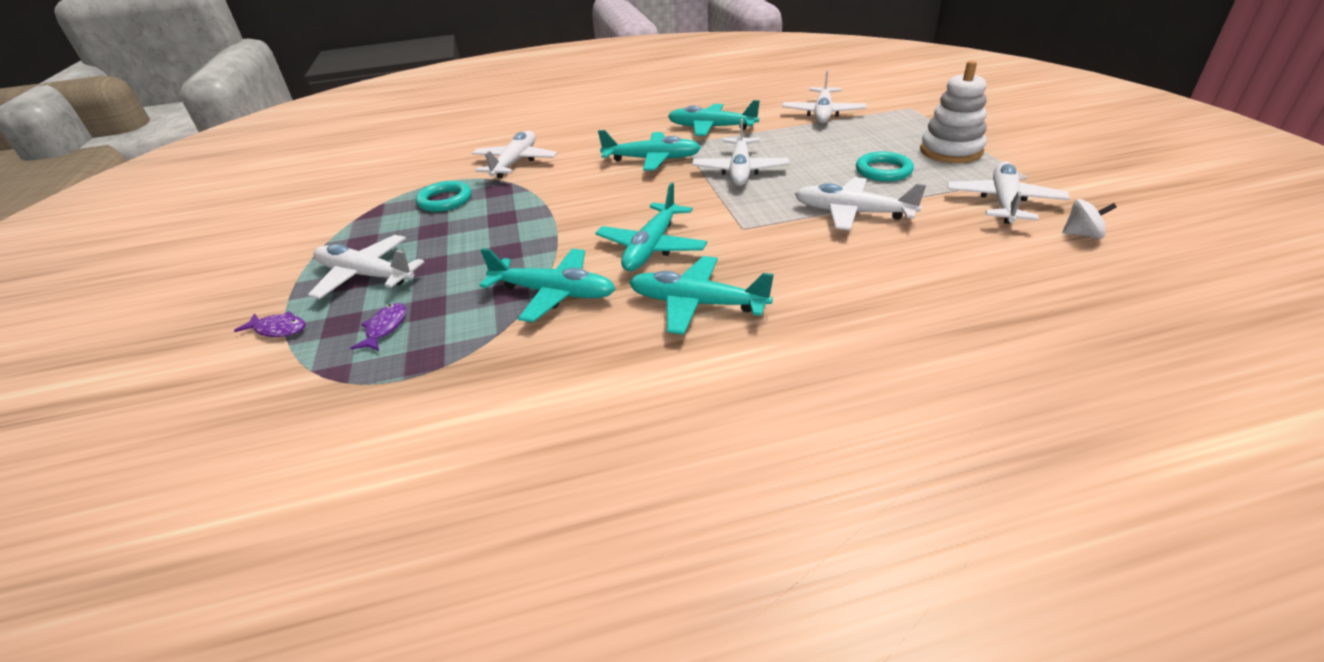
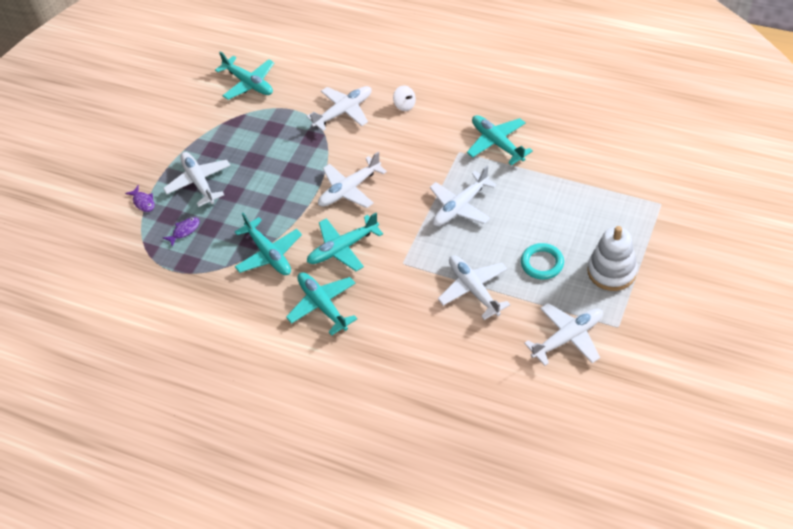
camera: 40 degrees right, 15 degrees up
turquoise ring [416,181,472,212] -> none
turquoise plane [598,130,701,171] -> turquoise plane moved to [215,51,274,100]
white plane [782,70,866,124] -> white plane moved to [318,152,387,208]
white spinning top [1062,199,1117,239] -> white spinning top moved to [393,86,416,111]

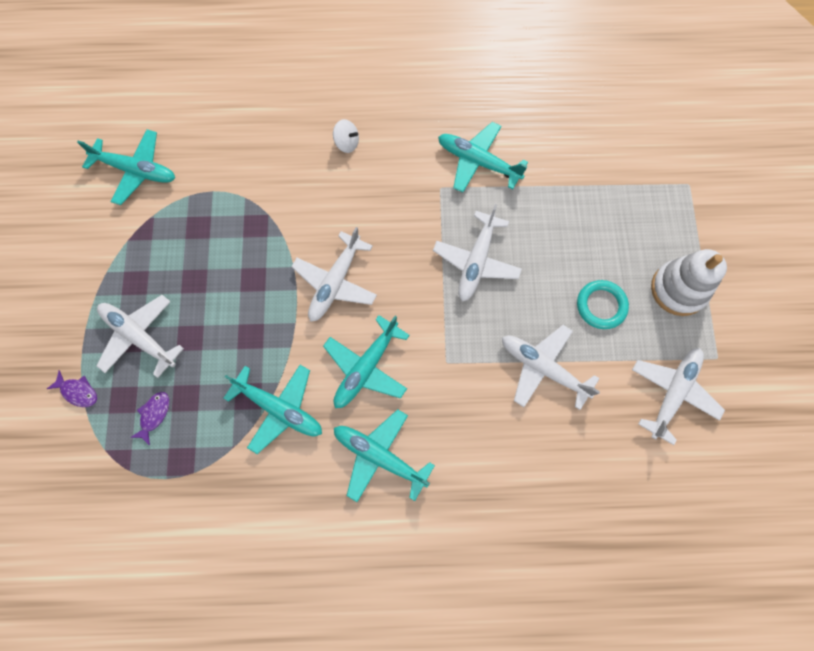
camera: 30 degrees left, 20 degrees up
white plane [306,86,372,131] -> none

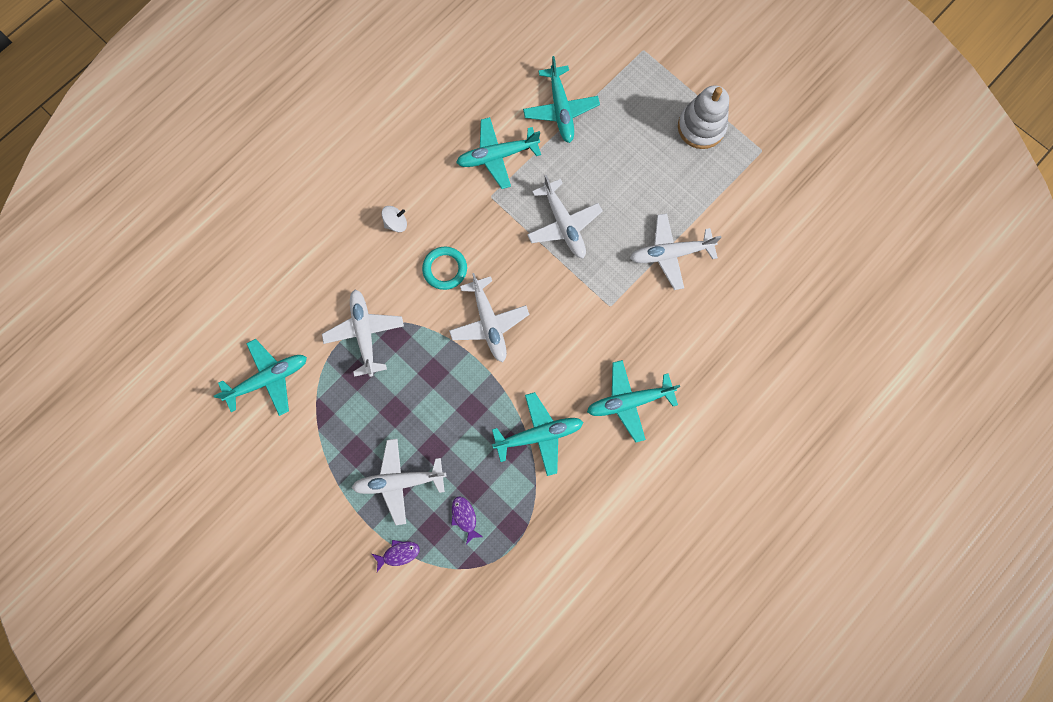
camera: 45 degrees left, 5 degrees up
turquoise plane [323,315,410,408] -> turquoise plane moved to [523,56,600,143]
turquoise ring [577,280,629,329] -> turquoise ring moved to [422,247,467,290]
white plane [632,348,725,445] -> white plane moved to [322,290,404,377]

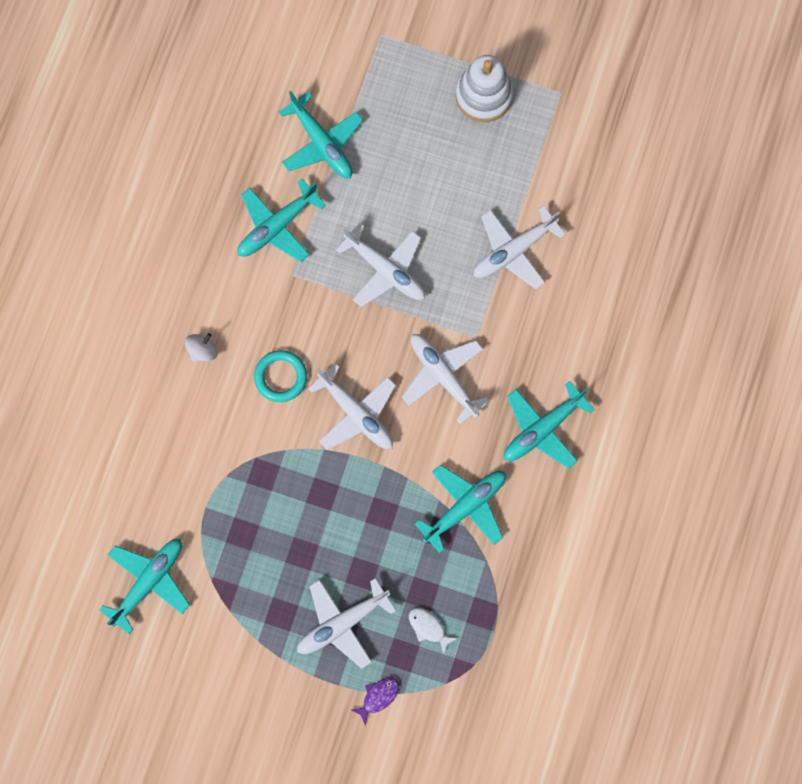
camera: 25 degrees left, 0 degrees up
white plane [322,290,404,377] -> white plane moved to [402,334,490,424]
purple fish [451,496,483,544] -> white fish [409,608,458,654]

